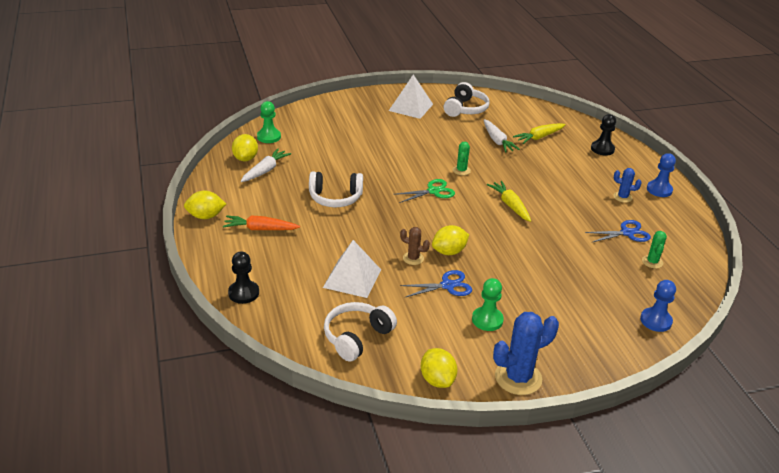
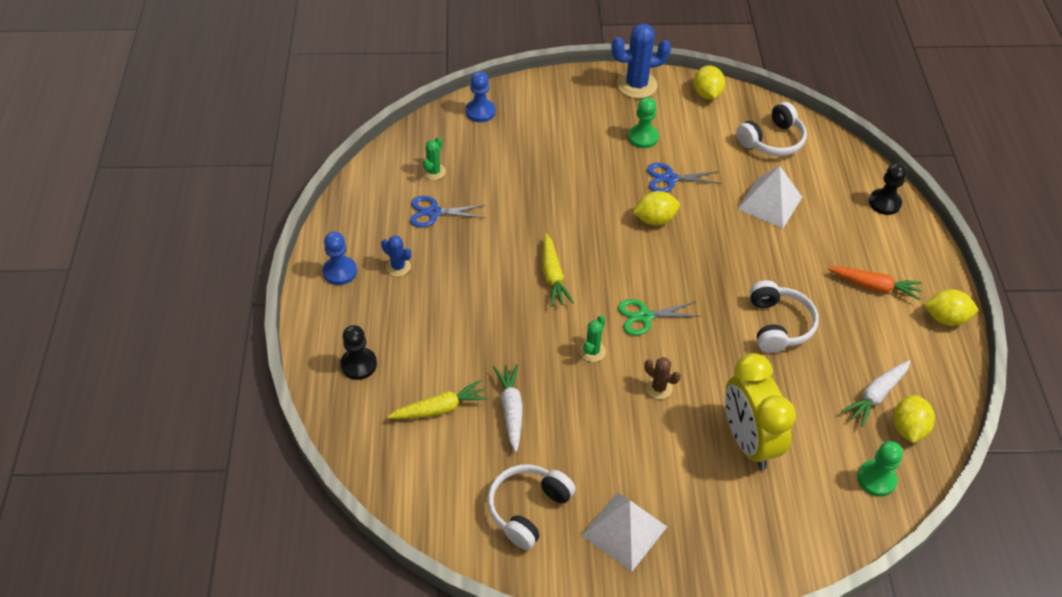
camera: 165 degrees left, 15 degrees up
white headphones [309,171,363,207] -> white headphones turned 75 degrees clockwise [749,280,819,353]
brown cactus [400,227,430,265] -> brown cactus moved to [644,357,681,399]
none -> yellow clock [725,353,796,470]

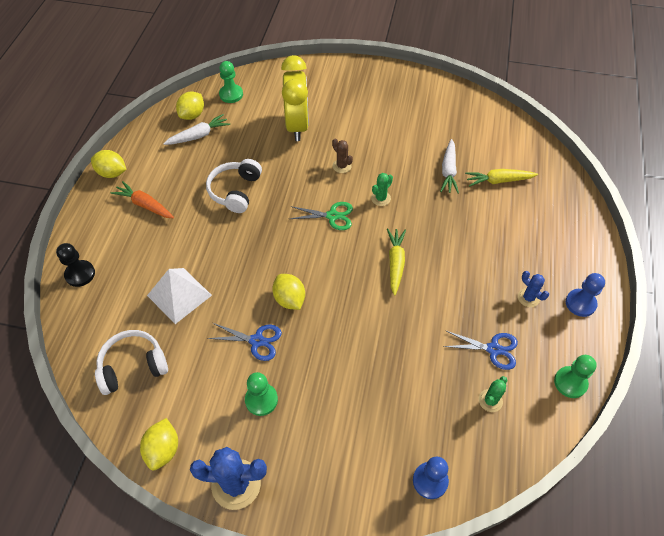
camera: 165 degrees left, 5 degrees up
black pawn [340,325,377,380] -> none
white headphones [488,464,576,550] -> none
white pyramid [581,492,667,572] -> none
yellow lemon [632,191,680,225] -> yellow lemon turned 60 degrees clockwise [272,274,305,310]
none -> green pawn [554,355,597,398]

